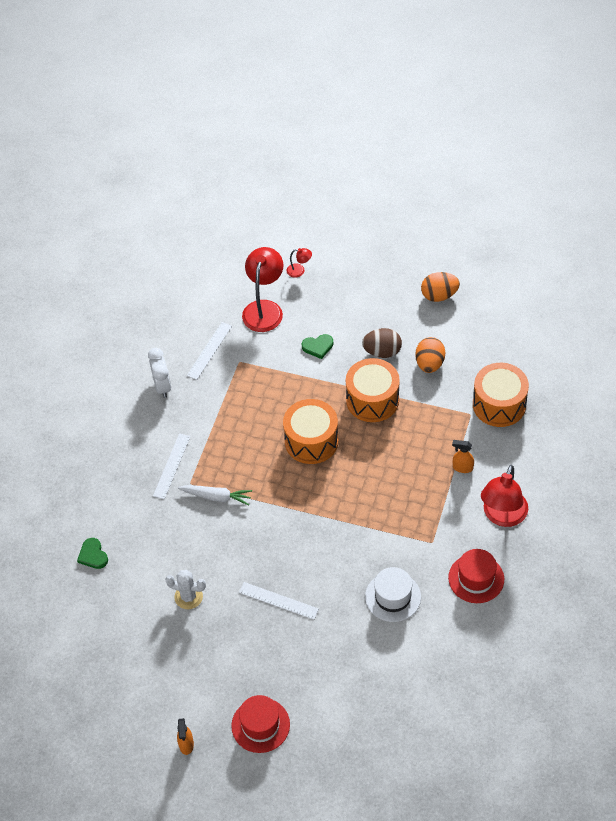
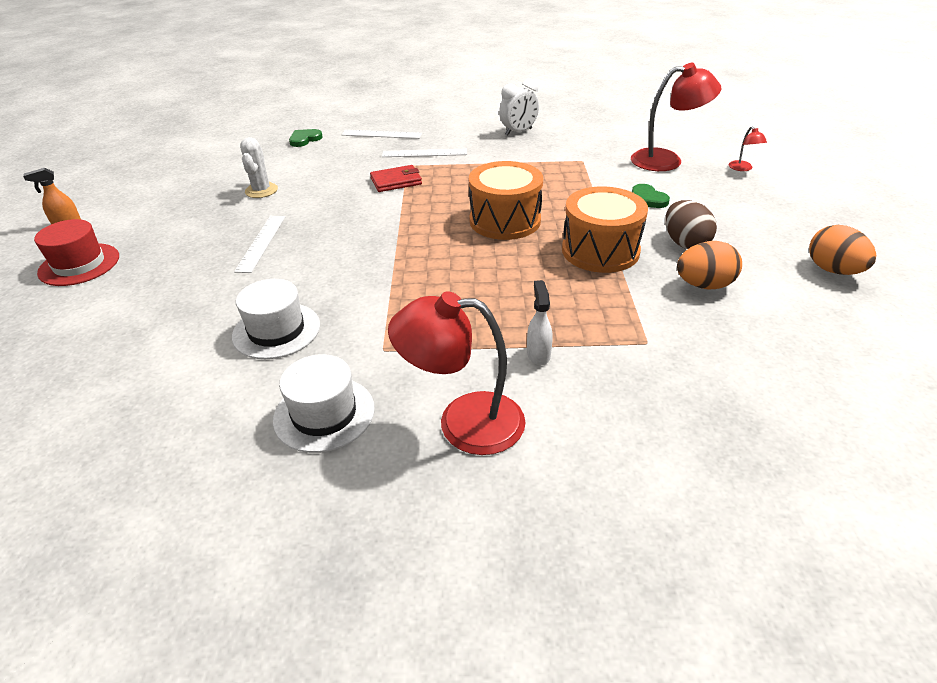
camera: 70 degrees right, 15 degrees down
white carrot [178,485,252,506] -> red wallet [370,165,422,192]
white ruler [187,322,232,380] -> white ruler moved to [342,130,422,139]
red hat [448,549,504,603] -> white hat [273,354,375,453]
orange spray bottle [452,440,474,473] -> white spray bottle [527,280,553,365]
orange drum [473,363,529,427] -> none

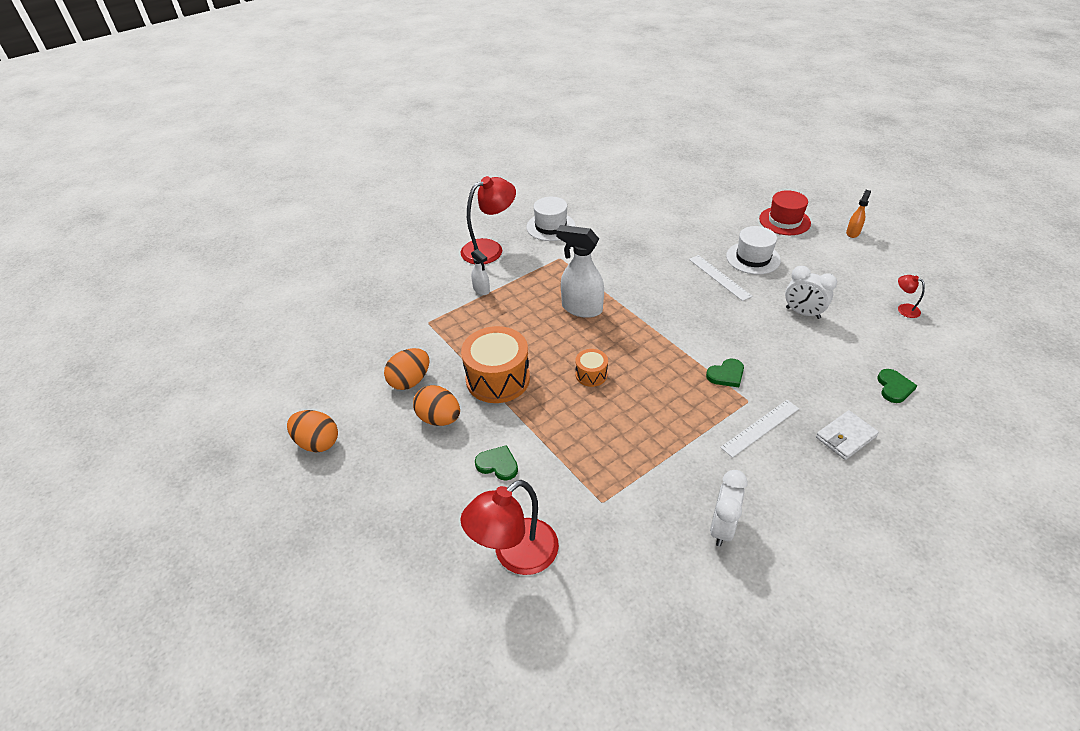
camera: 145 degrees right, 5 degrees up
white hat [232,279,320,359] -> white hat moved to [726,226,781,275]
white cactus [240,137,278,198] -> white clock [785,266,837,319]
white ruler [342,130,422,139] -> white wallet [816,410,879,460]
red wallet [370,165,422,192] -> green heart [706,359,744,387]
orange drum [469,161,543,240] -> orange drum [576,349,608,387], size x0.50
brown egg [665,200,717,249] -> orange egg [413,385,460,426]
red lamp [728,126,767,171] -> red lamp moved to [898,275,925,318]
none -> white spray bottle [556,225,604,318]

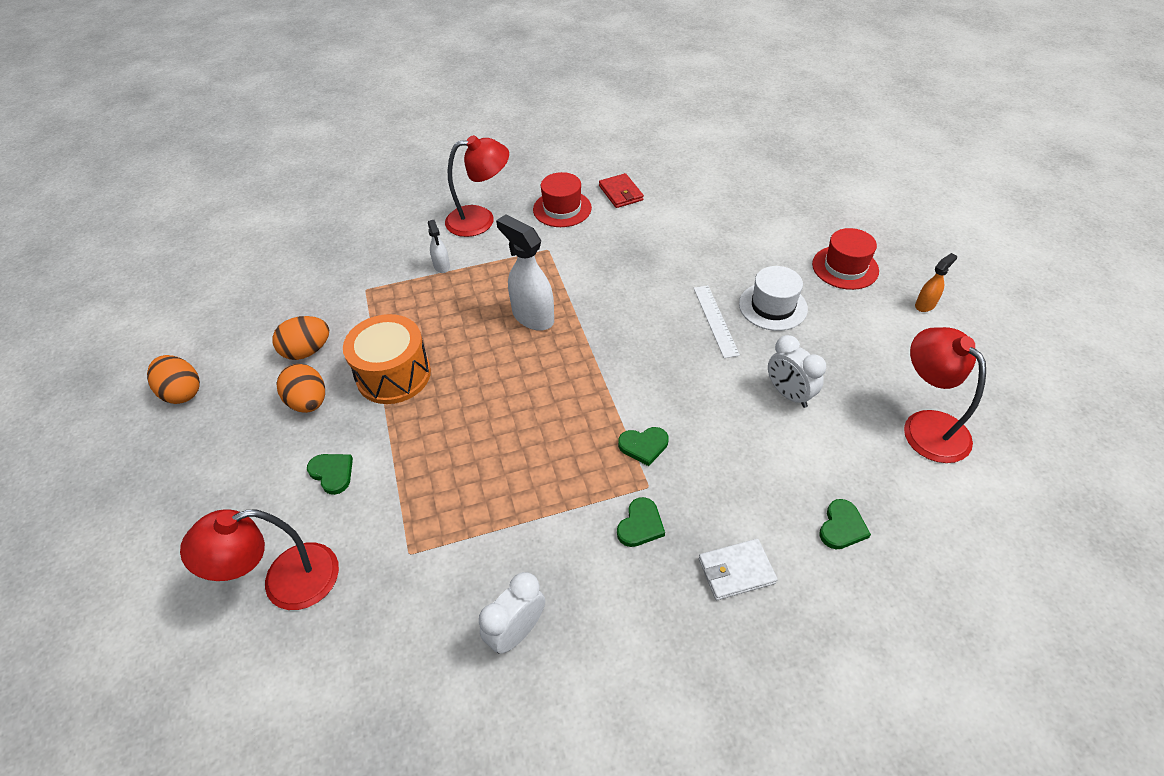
camera: 20 degrees right, 5 degrees up
white hat [526,197,576,241] -> red hat [533,172,592,227]
orange drum [576,349,608,387] -> none
white ruler [720,400,799,458] -> green heart [617,497,665,547]
red lamp [898,275,925,318] -> red lamp [904,327,986,463], size x2.22
none -> red wallet [599,173,644,208]

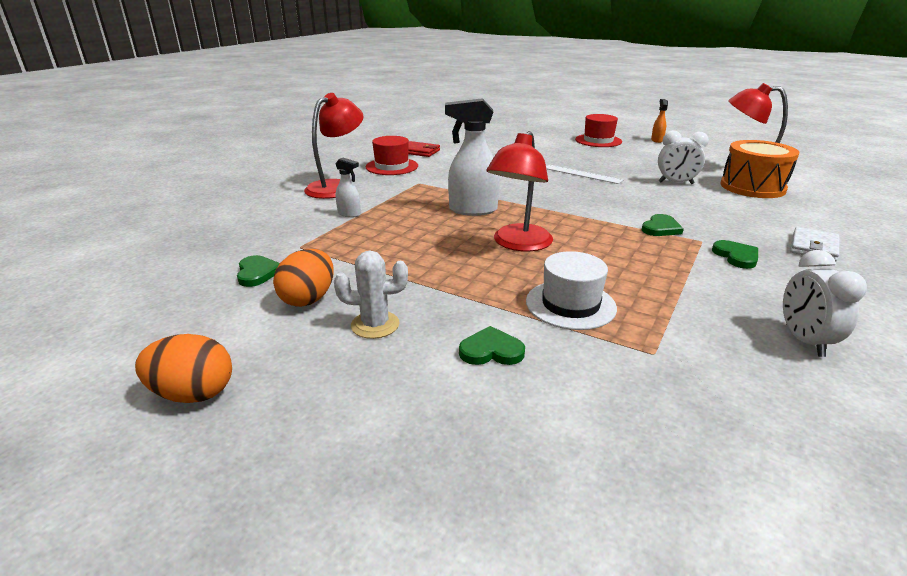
camera: 45 degrees left, 20 degrees down
red lamp [180,509,339,610] -> red lamp moved to [486,131,553,252]
orange egg [276,364,325,413] -> white cactus [334,250,408,339]
orange drum [343,314,431,404] -> orange drum moved to [720,140,799,198]
white hat [739,266,808,331] -> white hat moved to [526,251,617,330]
green heart [819,499,871,549] -> green heart moved to [237,255,280,287]

